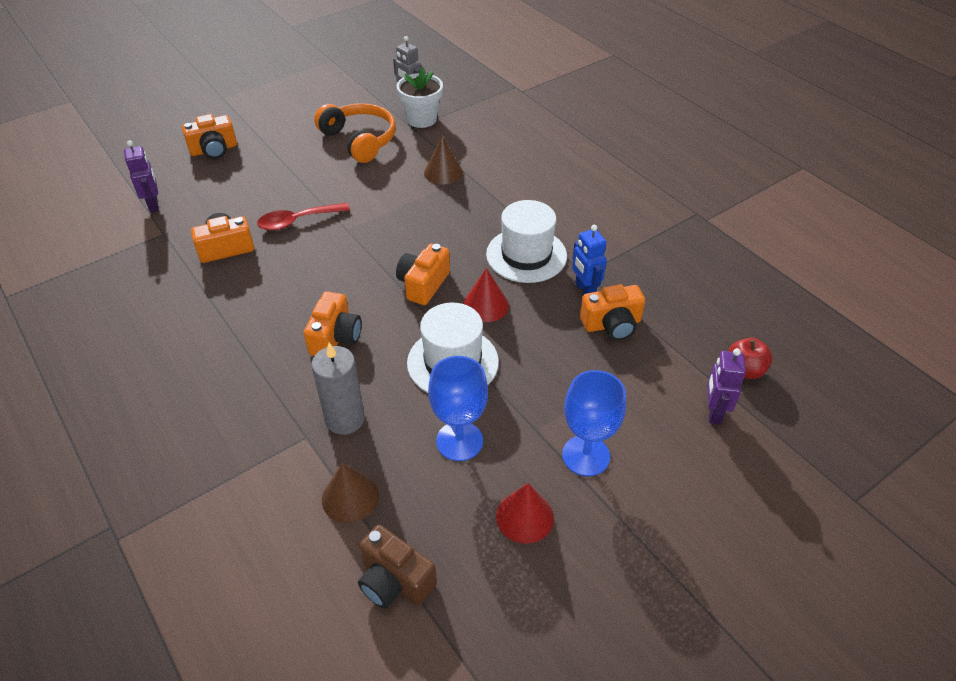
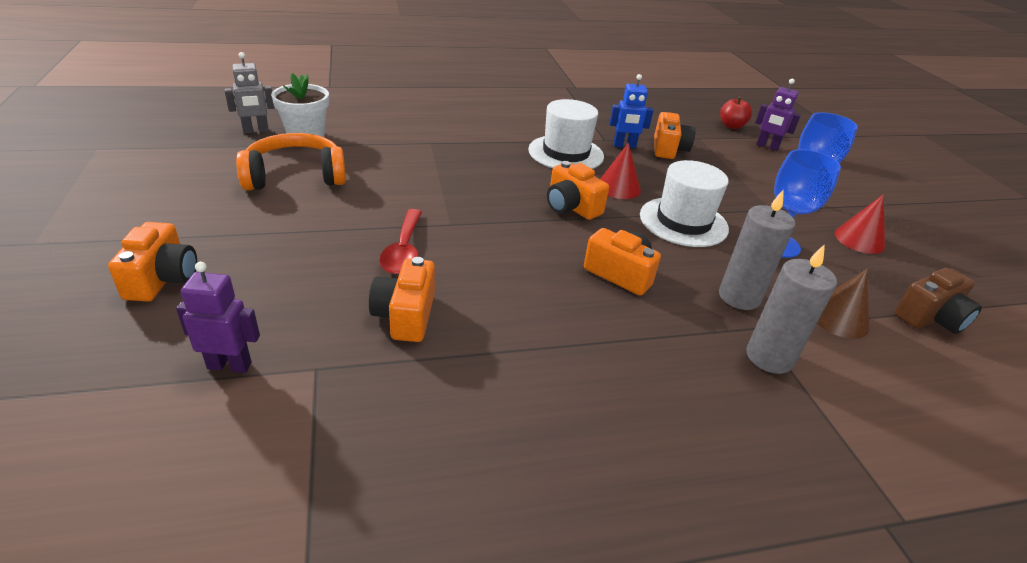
camera: 70 degrees left, 10 degrees down
brown cone [424,136,463,185] -> none
none -> grey candle [746,244,837,374]

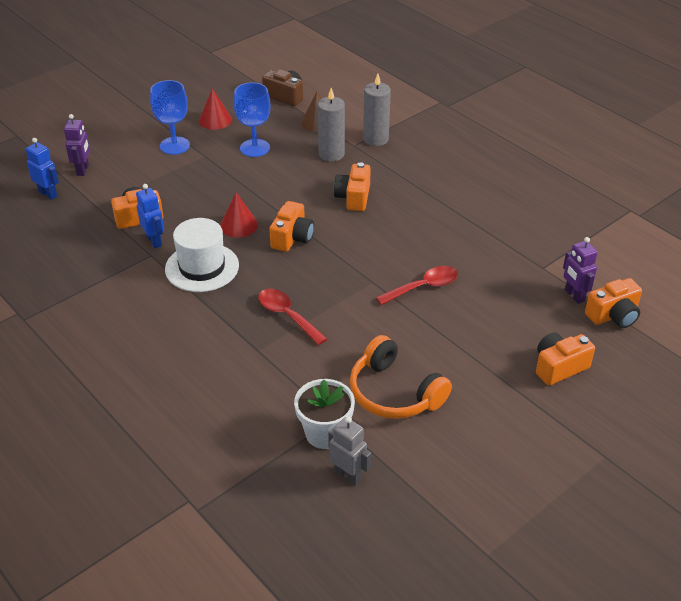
camera: 115 degrees left, 5 degrees up
orange camera [369,257,435,342] -> orange camera moved to [585,278,642,328]
white hat [640,160,729,247] -> none
red apple [720,97,752,129] -> blue robot [26,138,59,200]
none -> red spoon [258,289,327,345]

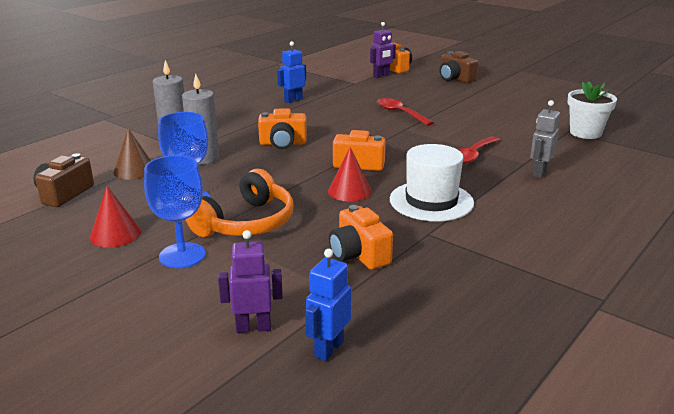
camera: 100 degrees left, 15 degrees down
blue robot [136,184,164,248] -> blue robot moved to [277,41,306,103]
grey robot [328,416,371,486] -> grey robot moved to [530,100,560,178]
orange headphones [350,335,452,419] -> orange headphones moved to [185,169,294,237]
orange camera [536,332,595,386] -> brown camera [440,51,478,83]

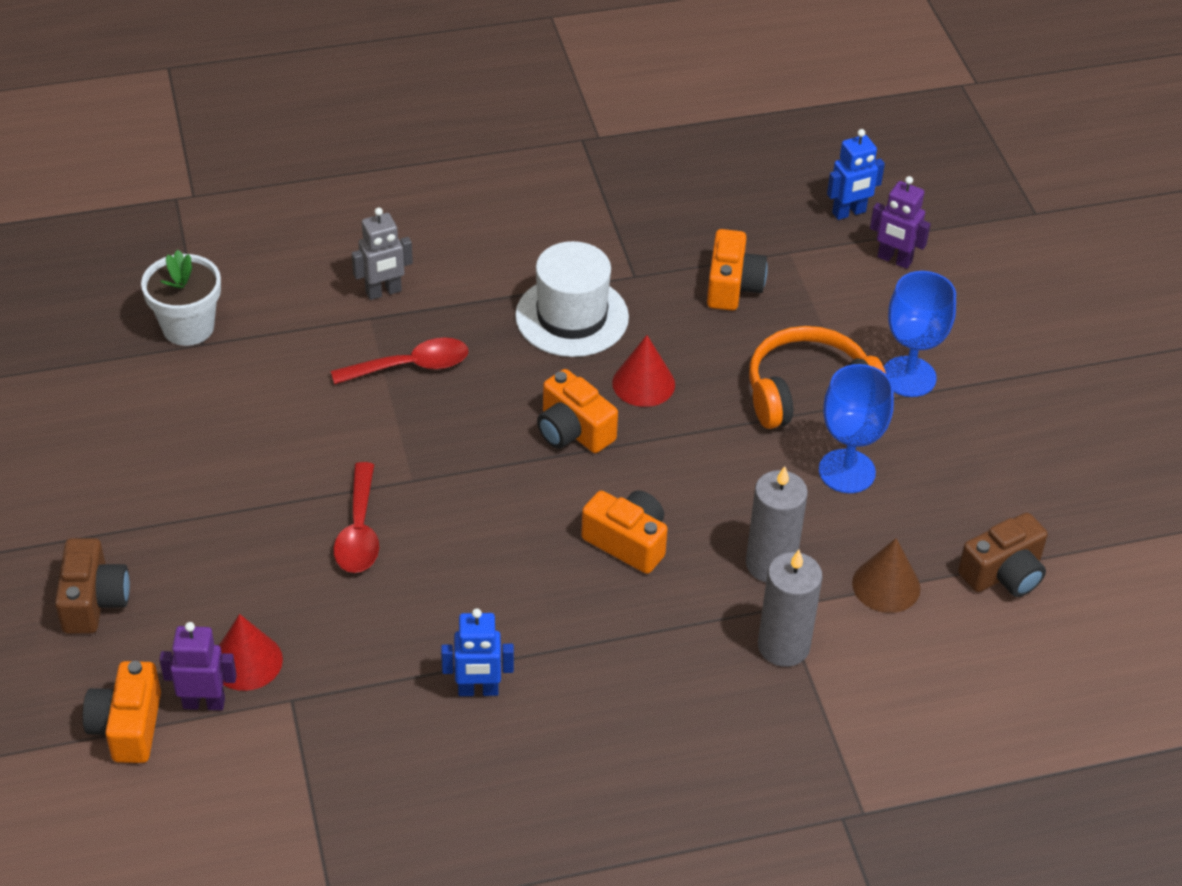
camera: 145 degrees left, 20 degrees up
red cone [90,186,141,248] -> red cone moved to [219,614,283,691]

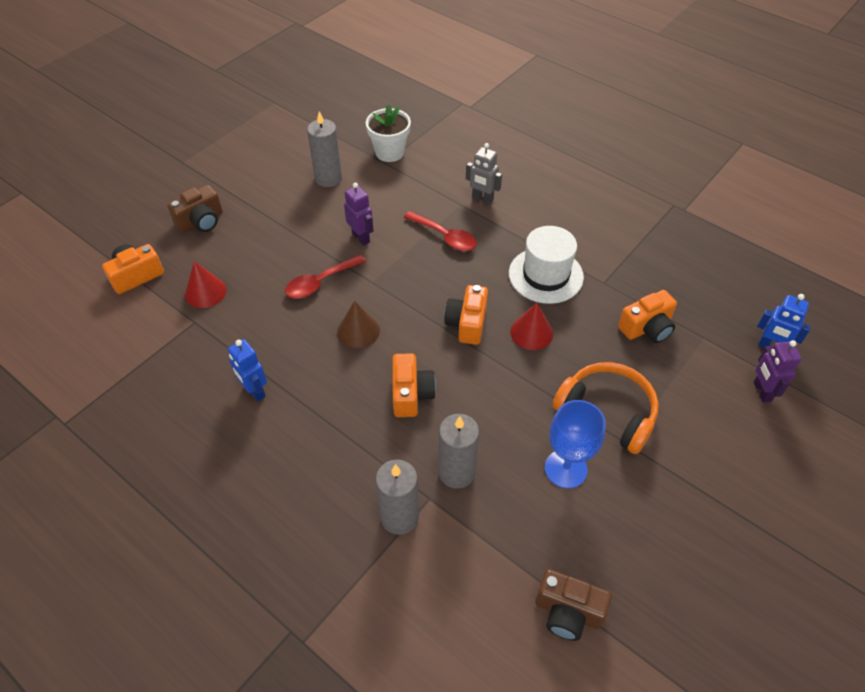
camera: 55 degrees right, 5 degrees up
purple robot [159,622,237,710] -> purple robot moved to [344,183,374,246]
brown cone [852,538,920,613] -> brown cone moved to [337,301,380,348]
blue goblet [884,271,956,397] -> none
none -> grey candle [307,112,342,187]

